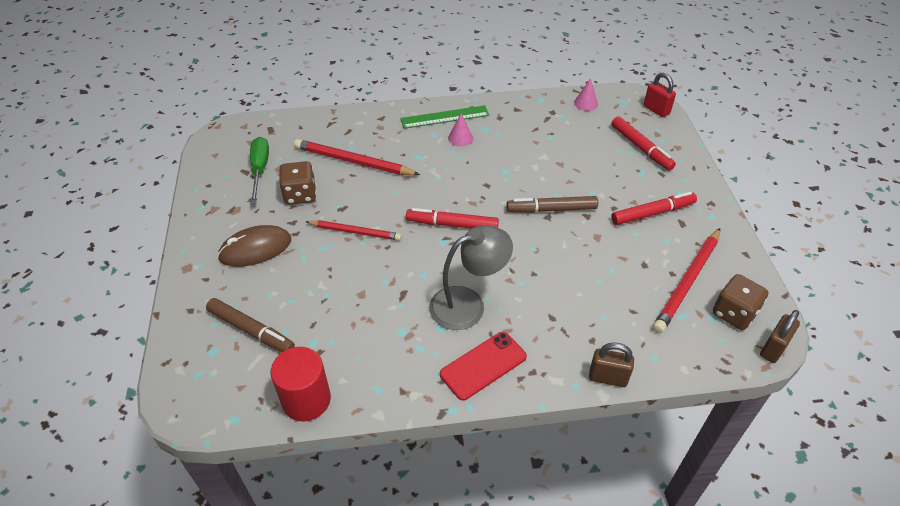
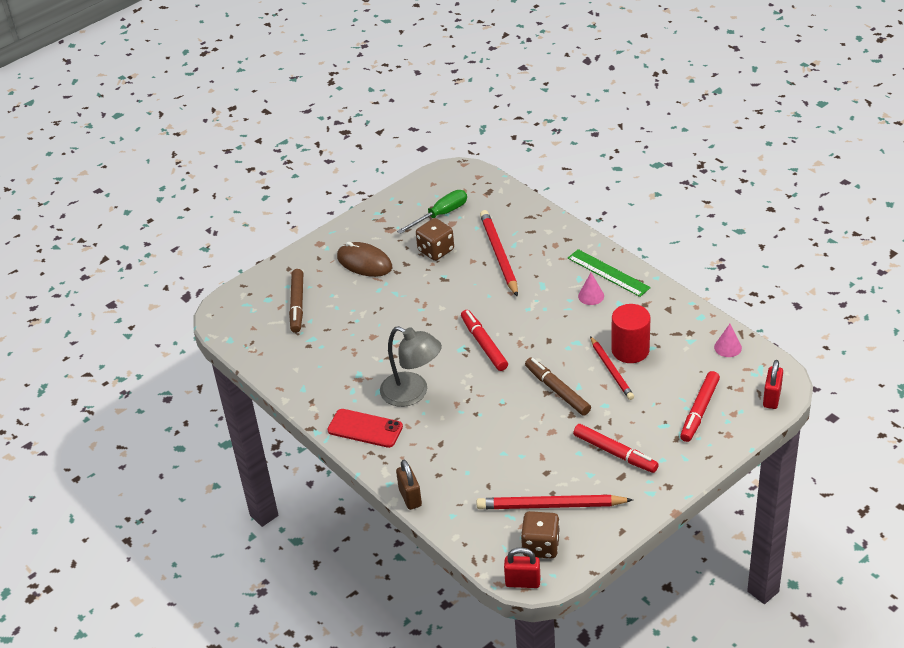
camera: 60 degrees right, 5 degrees down
red cylinder [271,347,331,421] -> red cylinder moved to [611,304,651,363]
red pencil [305,220,402,240] -> red pencil moved to [590,336,634,400]
brown padlock [760,310,800,363] -> red padlock [504,547,540,588]

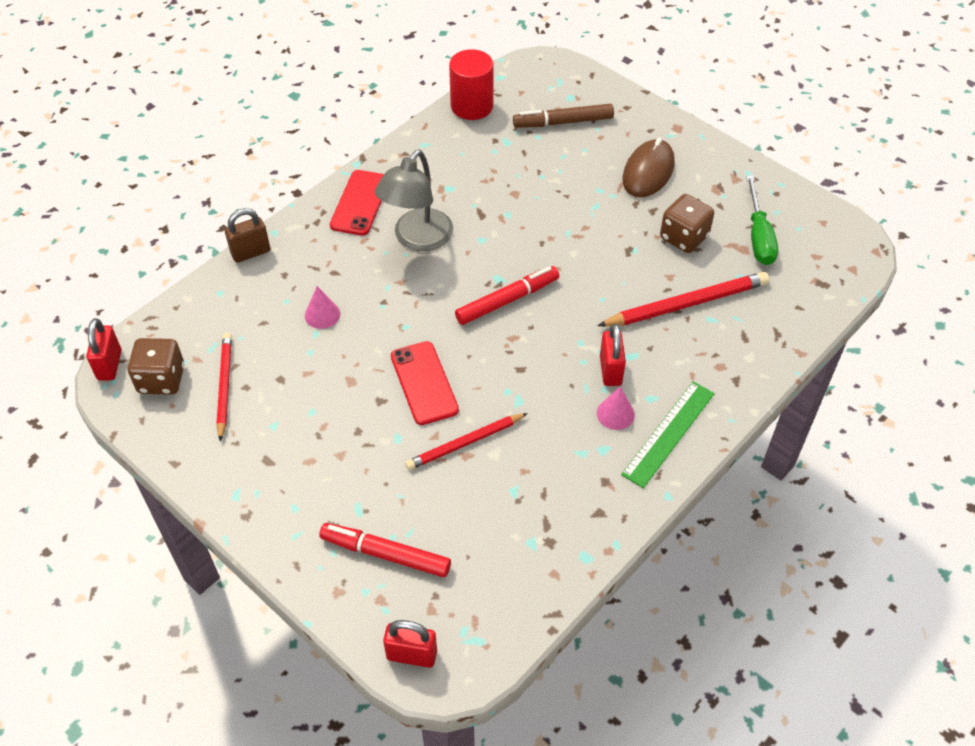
camera: 80 degrees right, 10 degrees up
green screwdriver [397,190,467,234] -> green screwdriver turned 45 degrees clockwise [746,175,778,265]
red pencil [477,495,633,509] -> red pencil [216,333,232,441], size x0.66
brown marker [525,358,591,415] -> red phone [391,341,459,425]
red marker [573,424,659,473] -> none
red cylinder [611,304,651,363] -> red cylinder moved to [449,49,494,120]
pink cone [714,324,742,357] -> pink cone moved to [305,286,340,329]
none -> red padlock [600,324,626,386]

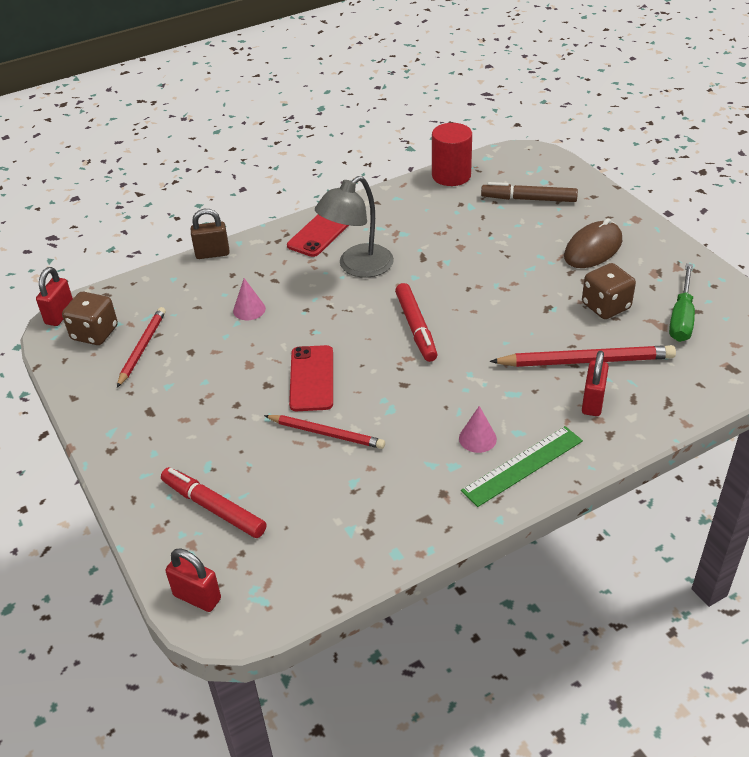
camera: 20 degrees right, 10 degrees down
red pencil [405,413,528,470] -> red pencil turned 150 degrees counterclockwise [264,415,385,449]
red marker [455,266,559,325] -> red marker turned 90 degrees clockwise [395,283,438,362]
red padlock [600,324,626,386] -> red padlock moved to [582,351,609,416]

